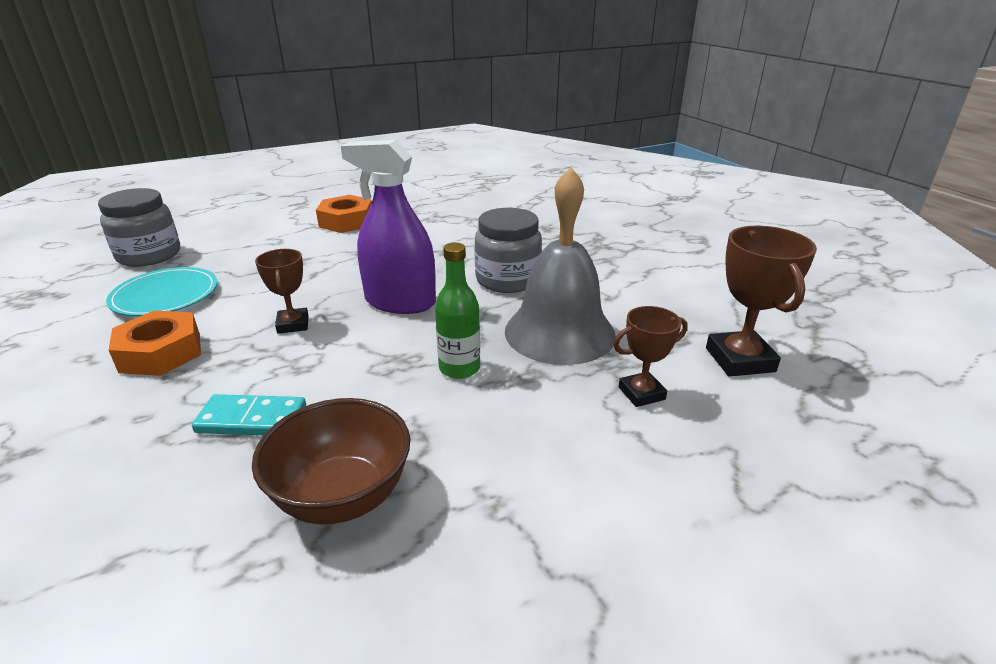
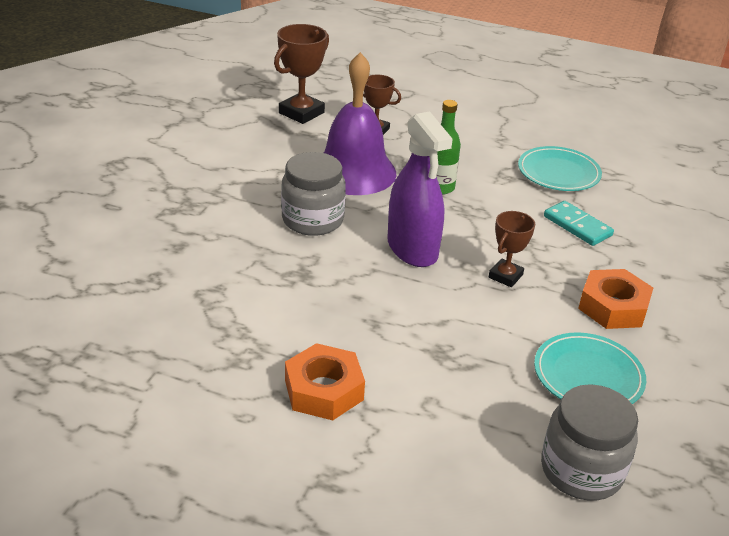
camera: 135 degrees left, 5 degrees up
brown bowl [252,398,410,524] -> turquoise plate [518,146,602,191]
grey bell [505,167,616,365] -> purple bell [324,52,396,195]

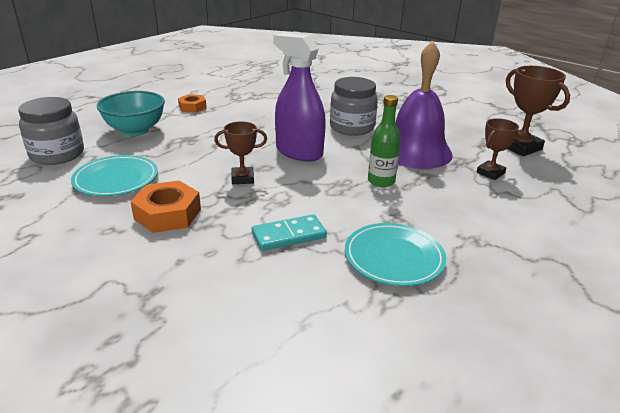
camera: 110 degrees right, 5 degrees down
orange nut [285,343,365,420] -> orange nut [178,94,207,113], size x0.63
purple spray bottle [387,111,453,267] -> purple spray bottle turned 45 degrees clockwise [274,33,326,162]
brown trophy [489,211,535,287] -> brown trophy turned 60 degrees counterclockwise [214,121,267,184]
none -> turquoise bowl [97,91,165,136]

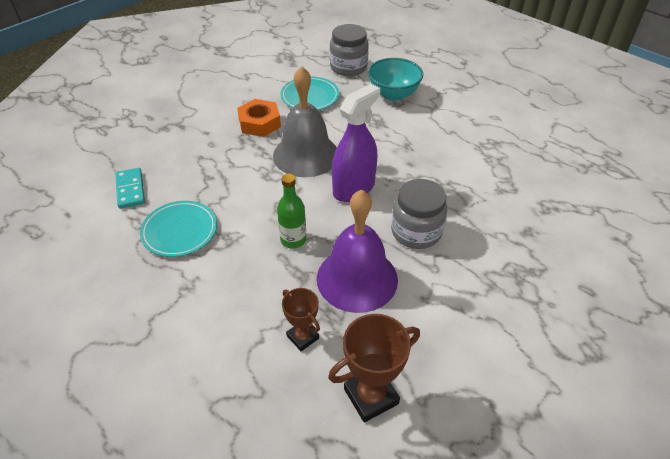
camera: 95 degrees right, 15 degrees up
orange nut [178,94,207,113] -> none
brown trophy [214,121,267,184] -> grey bell [273,66,337,177]
turquoise domino [252,214,327,251] -> turquoise domino moved to [115,168,145,209]

